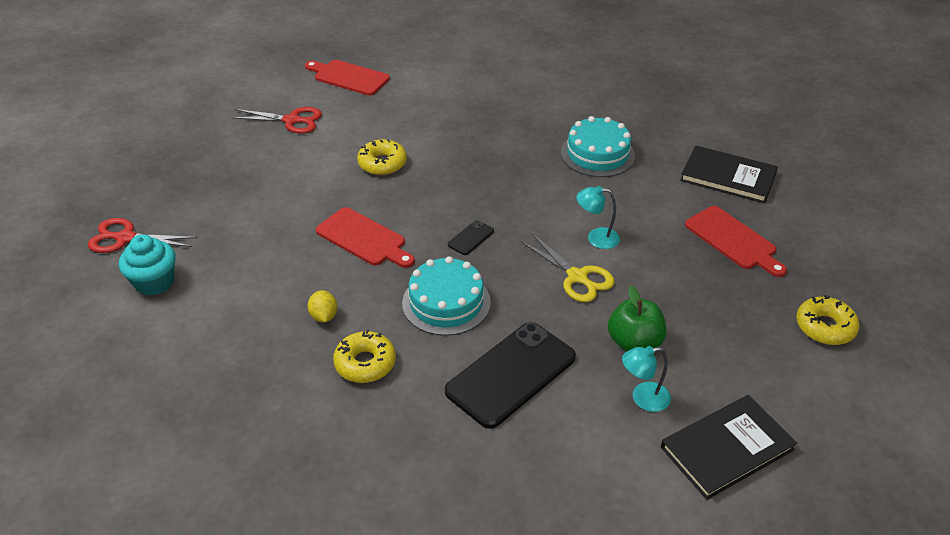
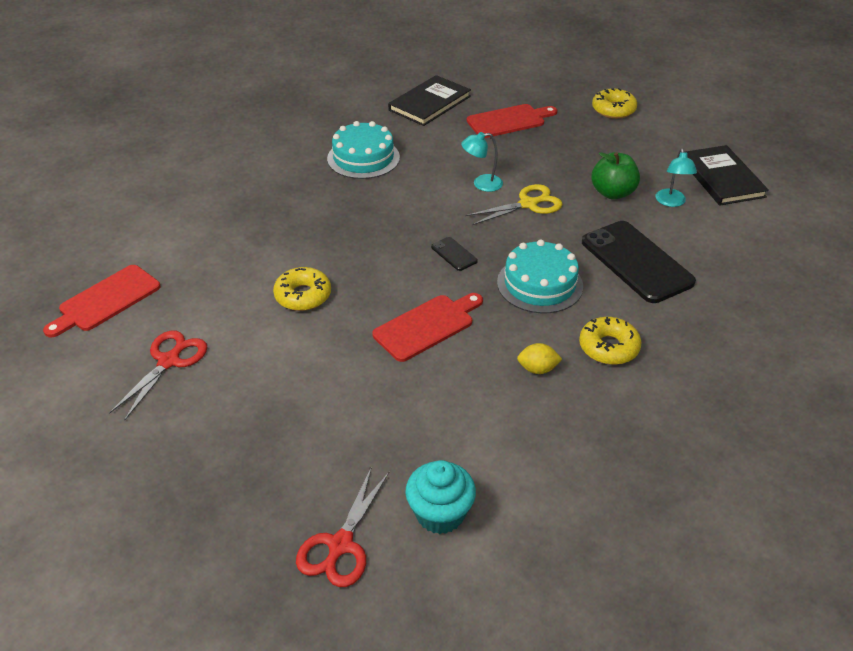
camera: 75 degrees left, 0 degrees up
turquoise lamp [576,186,620,249] -> turquoise lamp turned 60 degrees clockwise [461,132,503,192]

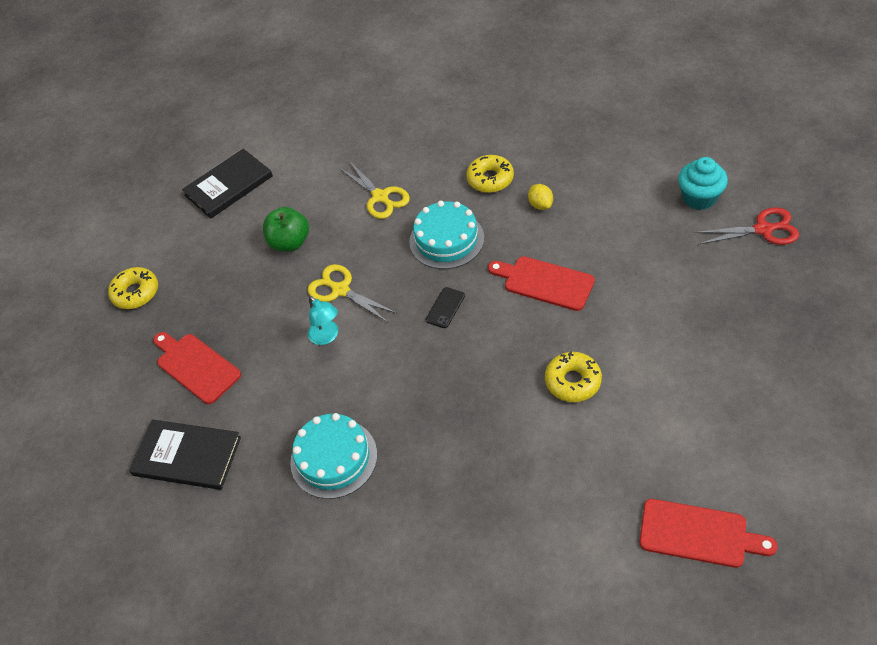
camera: 110 degrees left, 10 degrees up
red scissors [109,331,207,420] -> none
black phone [582,221,696,303] -> yellow scissors [339,161,410,219]
turquoise lamp [656,148,697,207] -> none

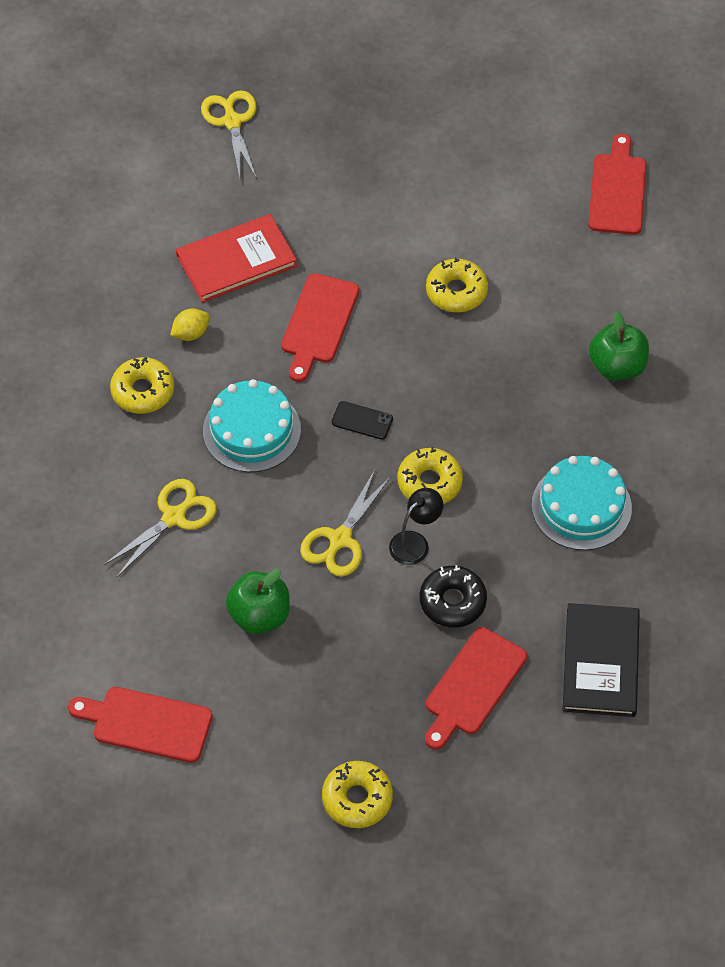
camera: 105 degrees left, 5 degrees up
black book [182,149,273,219] -> red cutting board [68,687,212,763]
turquoise lamp [308,296,338,345] -> black lamp [389,488,443,565]
turquoise cupcake [678,157,728,210] -> none
red scissors [694,207,799,245] -> yellow scissors [201,90,257,179]
none -> red book [176,214,297,303]
none -> yellow donut [397,447,463,504]
none -> black donut [420,565,487,628]
none -> green apple [589,311,649,381]

